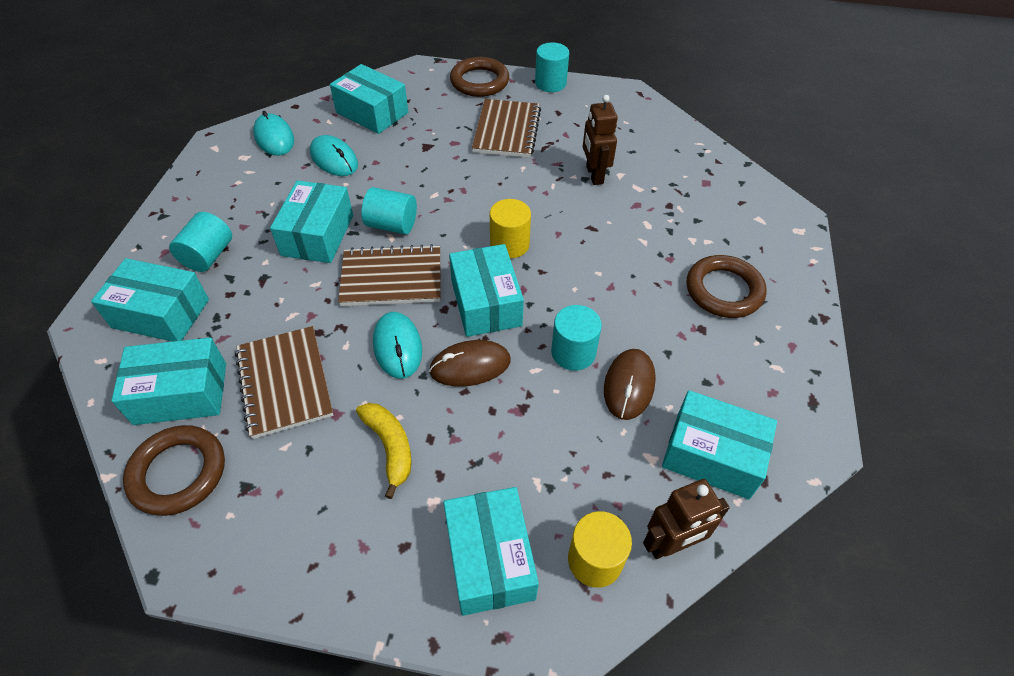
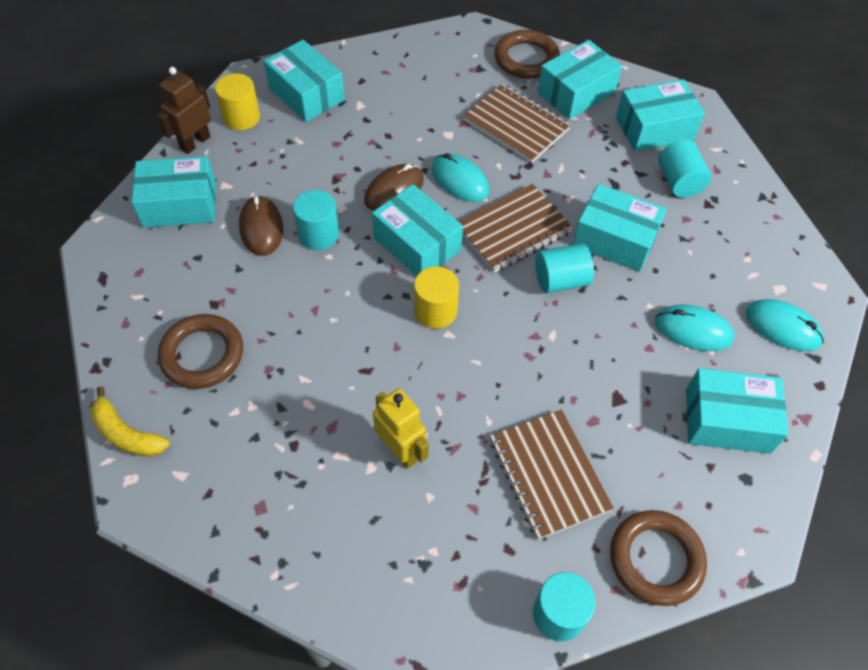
camera: 150 degrees right, 5 degrees up
turquoise box [270,180,353,263] -> turquoise box turned 45 degrees counterclockwise [573,184,667,272]
yellow banana [356,403,412,499] -> yellow banana moved to [91,386,170,457]
brown robot [583,95,618,185] -> yellow robot [373,388,429,469]

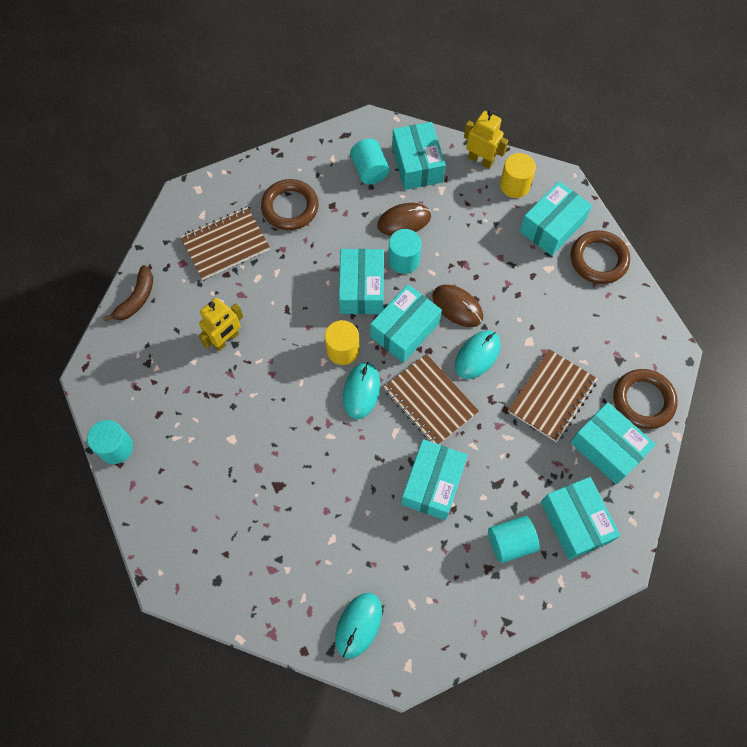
camera: 85 degrees right, 10 degrees up
yellow banana [91,386,170,457] -> none
brown robot [157,67,211,154] -> yellow robot [464,110,508,169]
brown notebook [490,410,614,540] -> brown notebook moved to [180,207,270,280]
turquoise cylinder [535,243,594,294] -> turquoise cylinder moved to [350,139,390,184]
brown ring [610,510,707,606] -> brown ring moved to [571,230,630,284]
turquoise mouse [655,304,734,351] -> turquoise mouse moved to [343,362,380,419]
turquoise box [686,368,788,454] -> turquoise box moved to [339,249,384,314]
none -> brown banana [103,265,153,321]

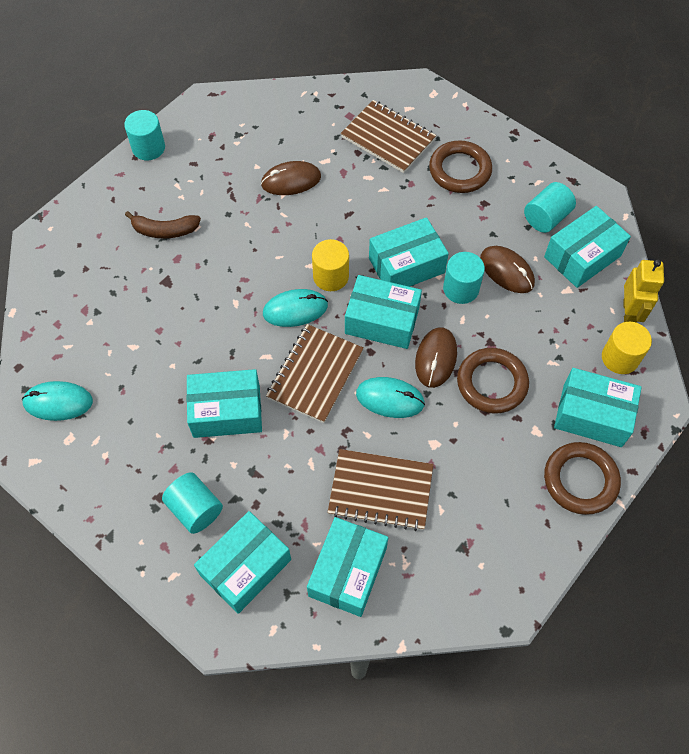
camera: 65 degrees right, 5 degrees down
brown banana [103,265,153,321] -> brown banana moved to [125,211,201,239]
yellow robot [198,298,243,351] -> brown mouse [261,161,321,195]
brown ring [613,369,678,429] -> brown ring moved to [457,348,529,414]

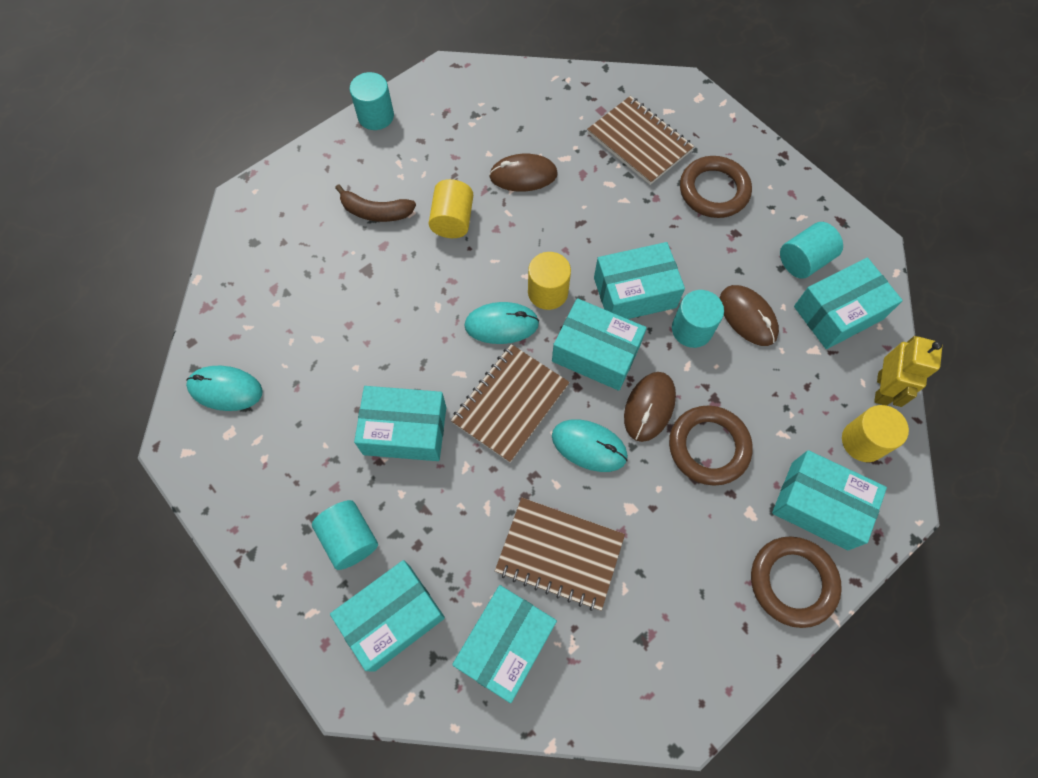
camera: 10 degrees right, 5 degrees up
none -> yellow cylinder [429,179,473,238]

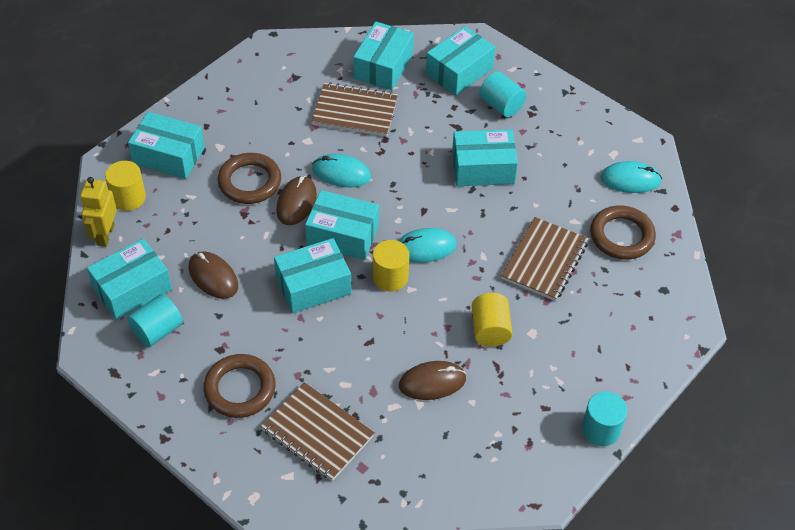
camera: 170 degrees right, 15 degrees down
brown banana [335,184,416,222] -> none
brown notebook [451,344,570,463] -> brown notebook moved to [501,217,589,301]
turquoise cylinder [672,290,724,348] -> none
brown ring [751,537,842,628] -> brown ring moved to [590,205,656,260]

